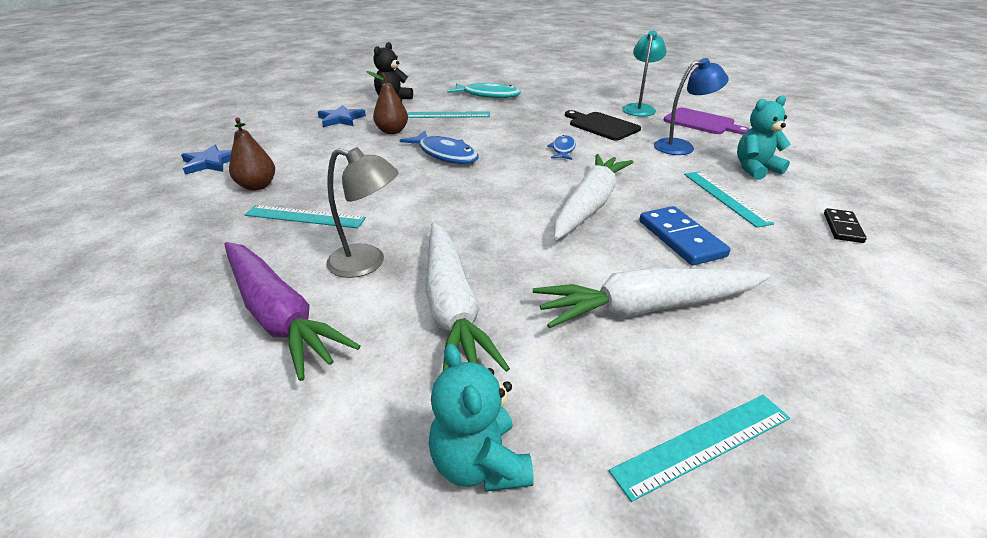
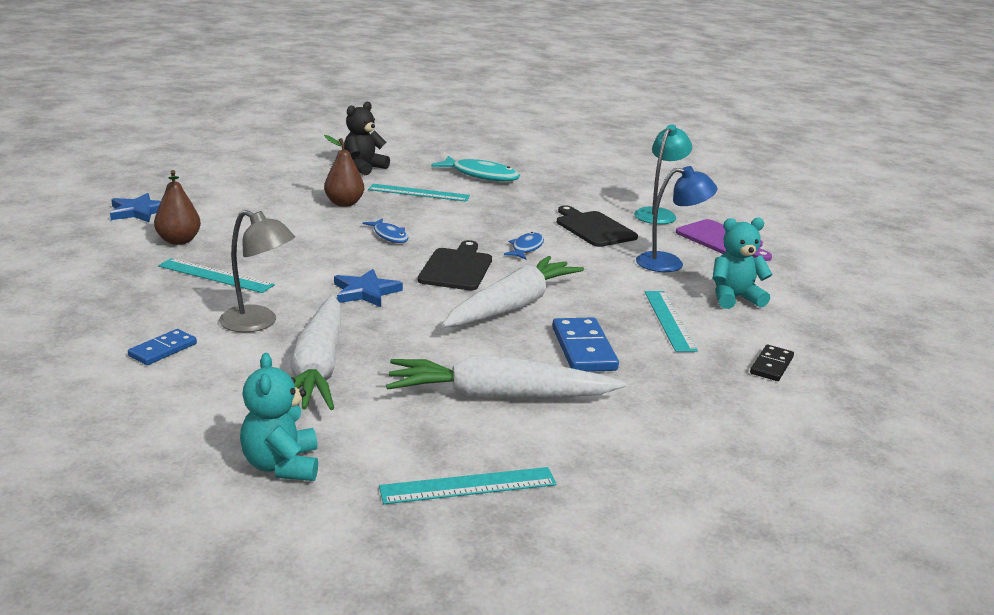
camera: 10 degrees right, 10 degrees down
purple carrot [224,242,360,381] -> blue domino [128,329,197,365]
blue star [318,105,366,127] -> blue star moved to [334,269,403,307]
blue fish [399,131,478,164] -> blue fish [363,218,409,243], size x0.59
none -> black cutting board [418,240,492,290]

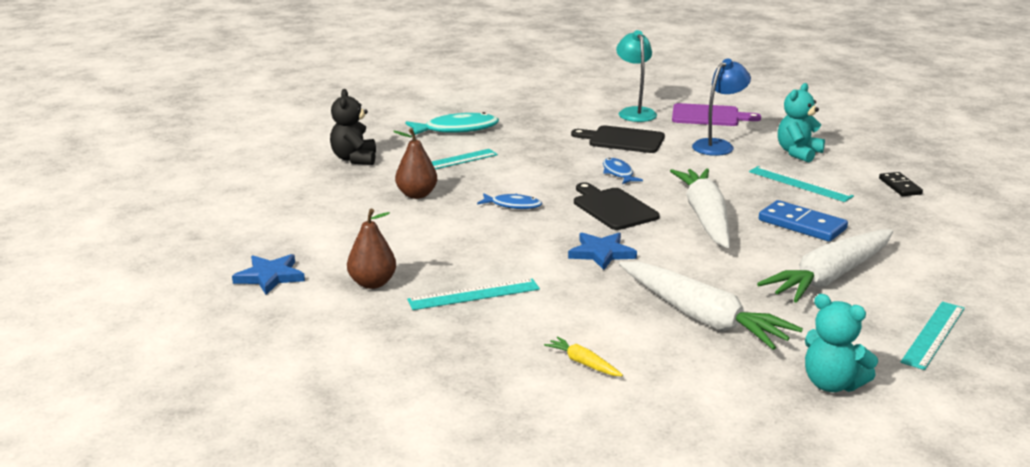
camera: 40 degrees left, 0 degrees up
blue domino [128,329,197,365] -> yellow carrot [544,337,623,376]
grey lamp [219,210,295,332] -> none

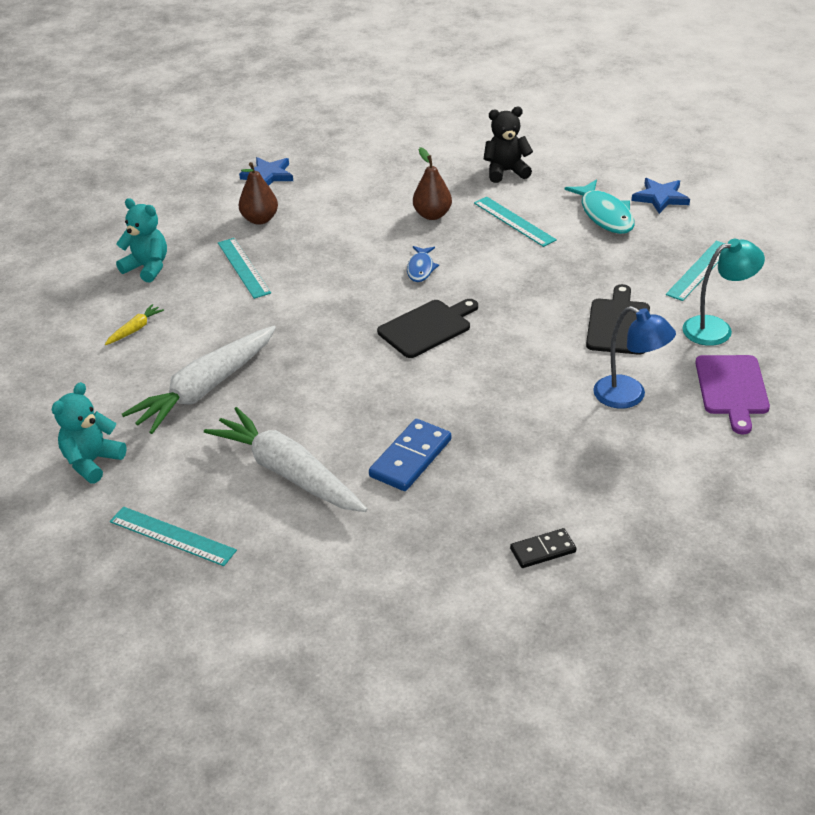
camera: 85 degrees right, 15 degrees up
blue star [568,233,637,270] -> blue star moved to [632,178,690,214]
blue fish [603,158,643,184] -> none
white carrot [670,168,730,248] -> none
turquoise ruler [749,166,854,202] -> turquoise ruler moved to [666,241,725,301]
turquoise teddy bear [778,83,825,163] -> turquoise teddy bear moved to [116,198,167,283]

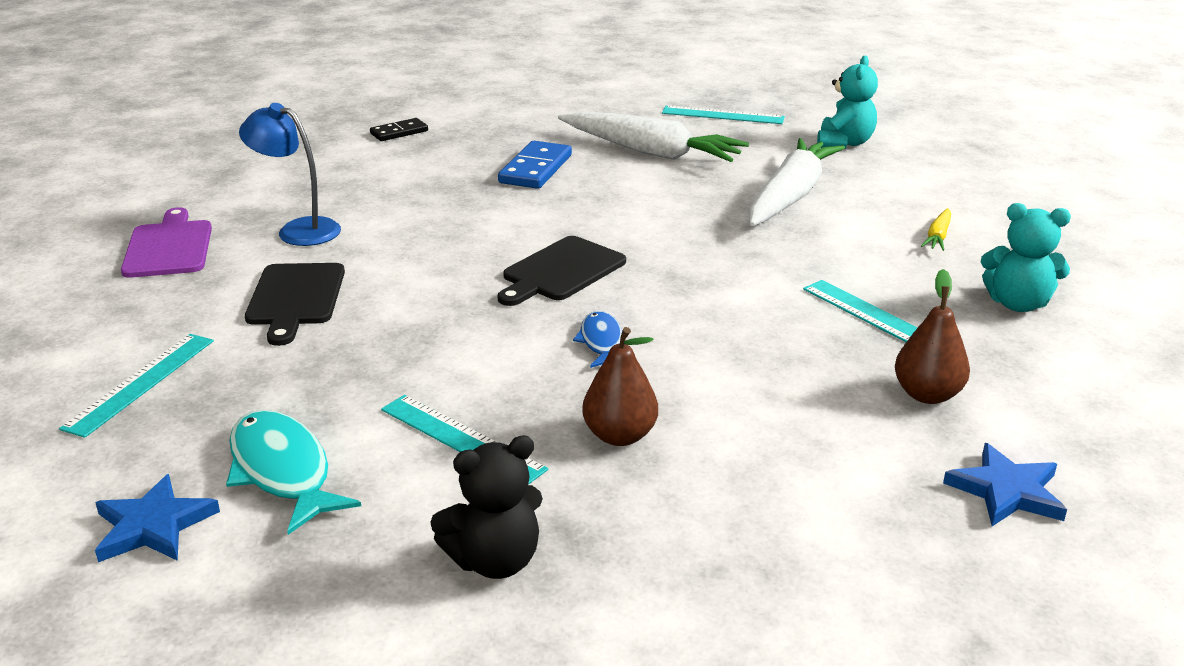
camera: 165 degrees right, 10 degrees down
turquoise lamp [682,239,765,346] -> none

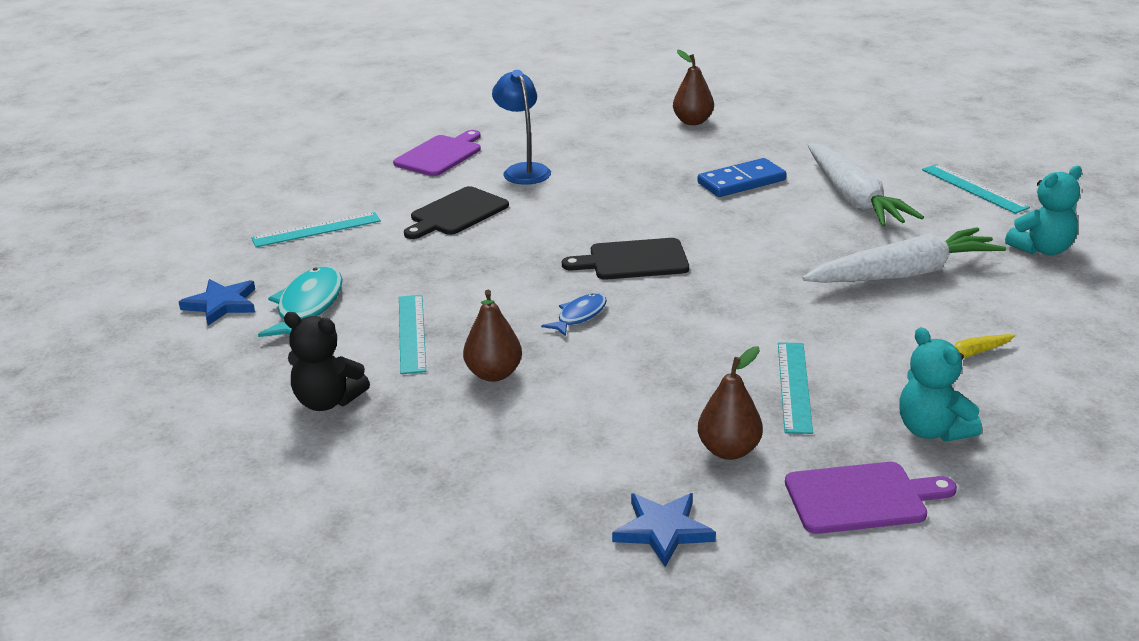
camera: 45 degrees right, 0 degrees up
black domino [370,118,428,141] -> brown pear [673,50,714,125]
none -> purple cutting board [785,462,957,534]

